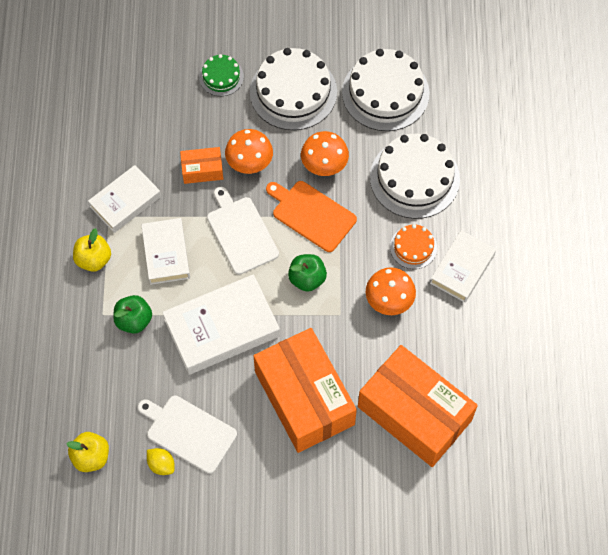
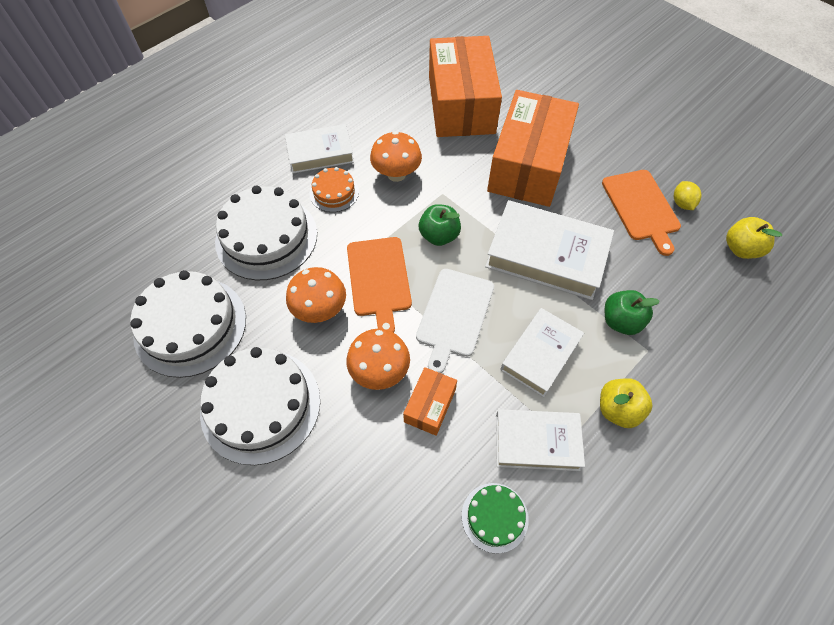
camera: 135 degrees left, 5 degrees down
white cutting board [138,395,237,474] -> orange cutting board [602,170,681,256]
orange box [180,147,223,184] -> orange box turned 75 degrees clockwise [403,367,457,436]
green cake [199,54,244,96] -> green cake moved to [462,483,529,553]

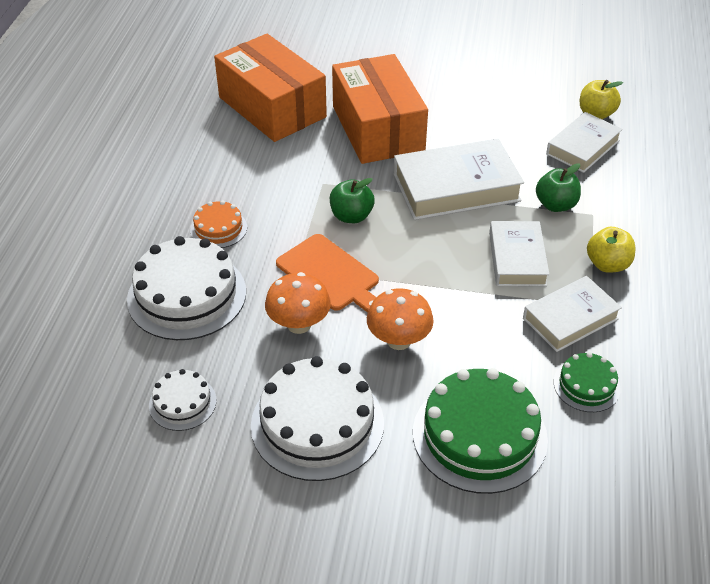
camera: 35 degrees left, 15 degrees down
white cake [130,270,246,378] -> white cake [149,369,216,431], size x0.51
white book [285,124,354,173] -> white book moved to [546,112,623,173]
orange mushroom [370,131,422,182] -> none
orange box [403,367,457,436] -> none
white cutting board [416,269,494,373] -> none
orange cutting board [602,170,681,256] -> none
yellow lemon [674,181,701,210] -> none
none -> green cake [413,368,548,494]

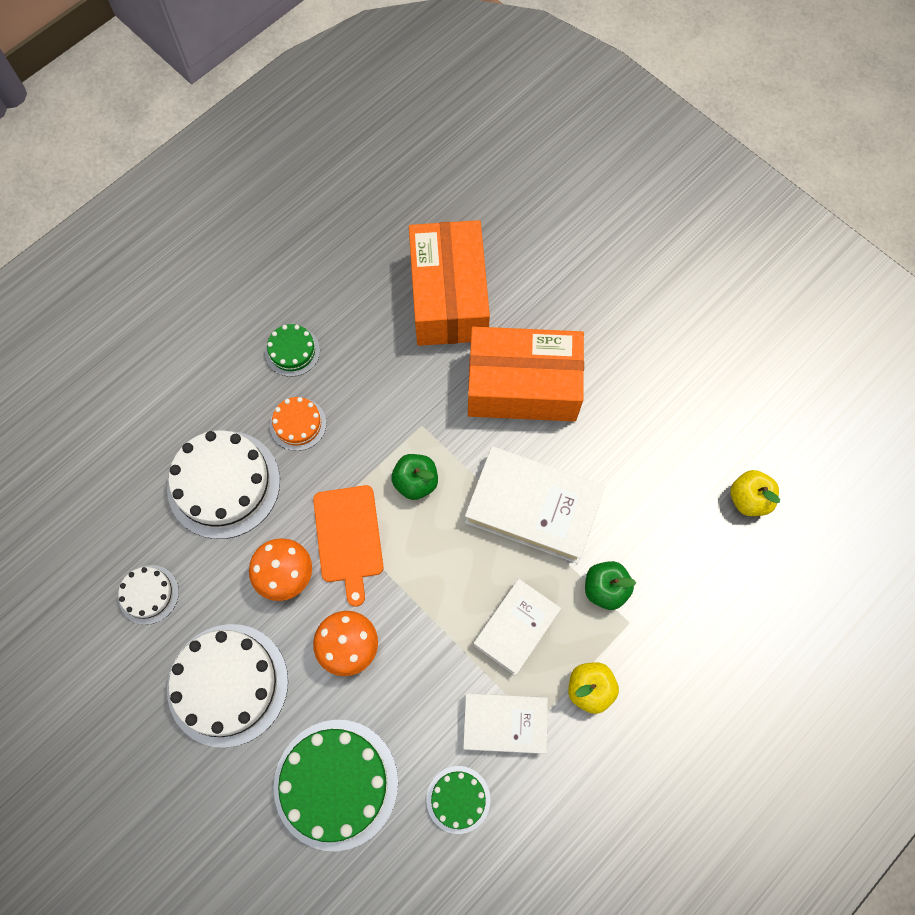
camera: 35 degrees right, 25 degrees up
orange box [332,54,428,164] -> orange box turned 75 degrees clockwise [468,326,584,422]
white book [546,112,623,173] -> none
none -> green cake [265,324,320,377]

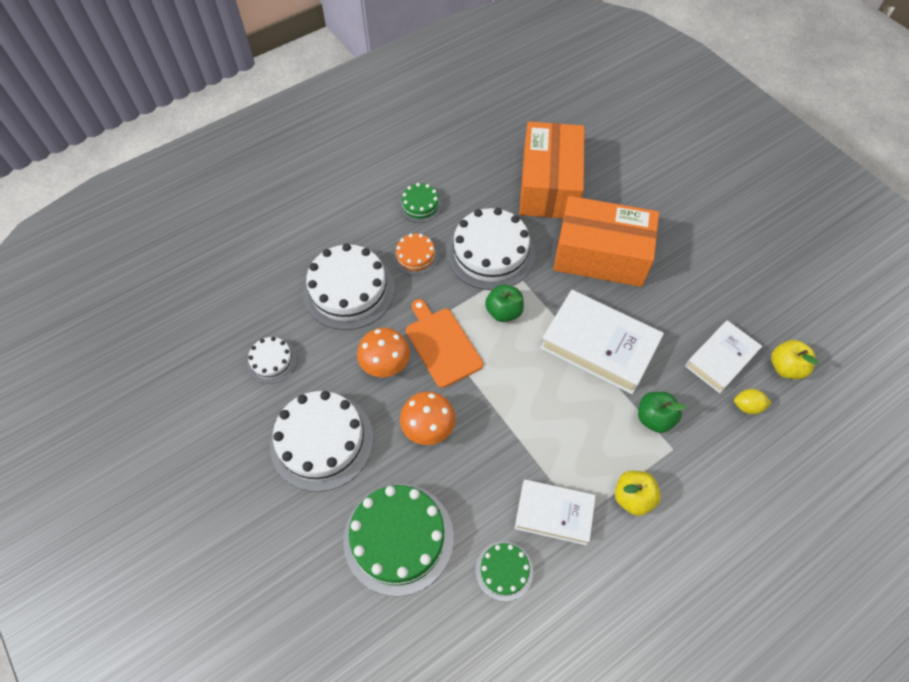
camera: 10 degrees right, 10 degrees down
orange cutting board [313,485,384,607] -> orange cutting board turned 150 degrees clockwise [406,299,483,388]
white book [473,579,561,676] -> white book moved to [685,320,762,393]
none -> white cake [447,208,535,290]
none -> yellow lemon [734,389,772,414]

